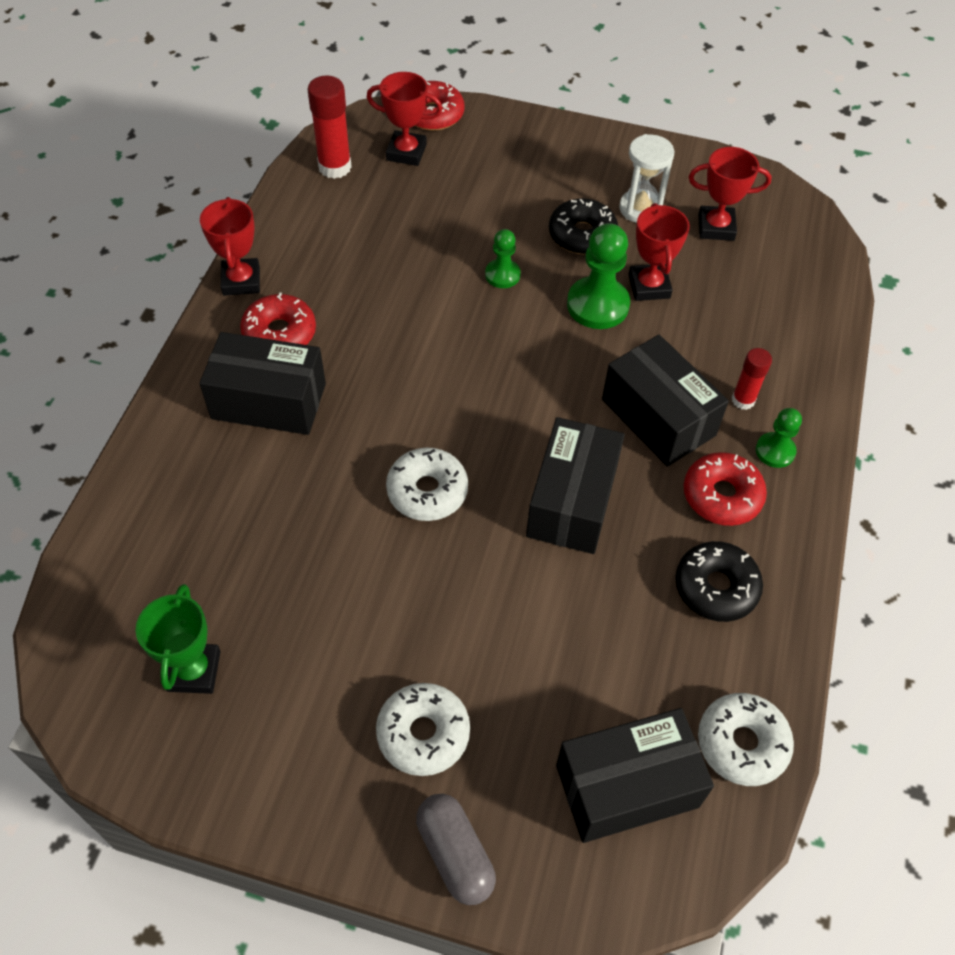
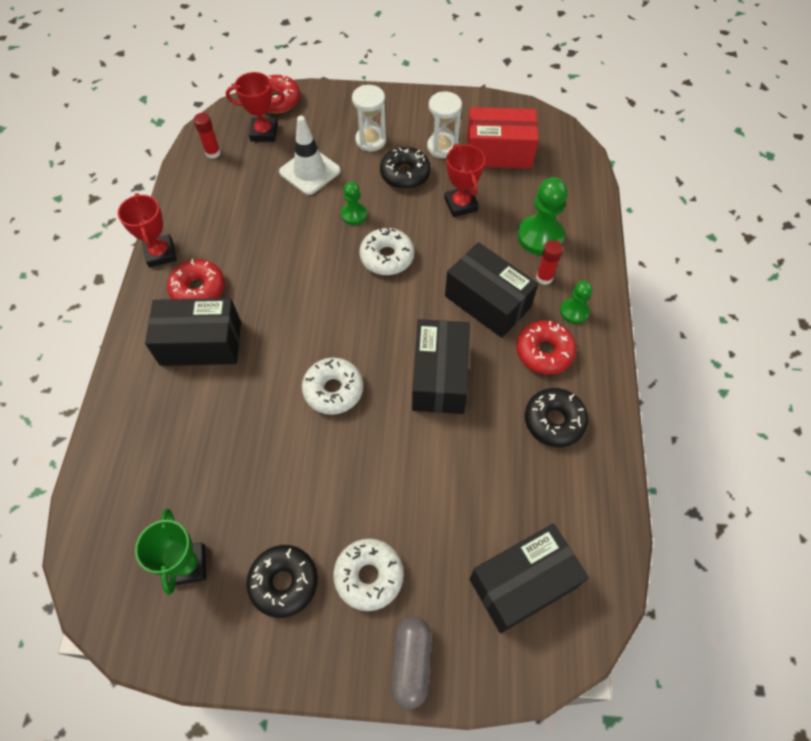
camera: 10 degrees left, 5 degrees up
red glue stick [308,75,352,179] -> red glue stick [193,113,221,159], size x0.61
grey capsule [416,794,496,905] -> grey capsule turned 45 degrees clockwise [391,617,431,709]
green pawn [567,223,630,329] -> green pawn moved to [517,177,568,255]
red trophy [689,147,771,241] -> red box [467,107,538,168]
white donut [698,693,794,786] -> white donut moved to [359,228,414,275]
none -> black donut [246,545,318,618]
none -> white traffic cone [279,116,341,195]
none -> white hourglass [352,85,386,151]

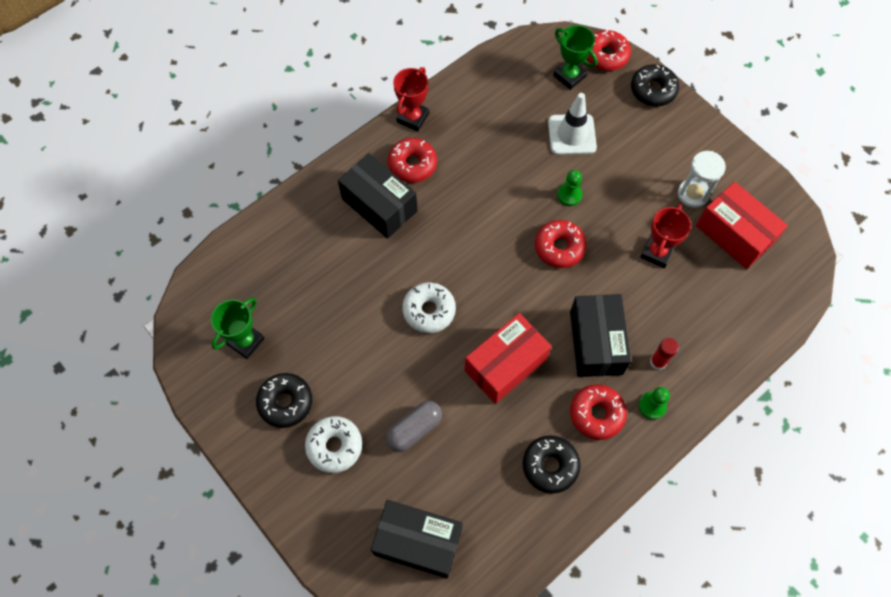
camera: 45 degrees right, 5 degrees up
red glue stick [193,113,221,159] -> none
red trophy [226,72,285,142] -> green trophy [553,25,597,90]
white hourglass [352,85,386,151] -> none
white donut [359,228,414,275] -> red donut [535,220,587,268]
black donut [380,147,431,189] -> black donut moved to [631,64,679,107]
grey capsule [391,617,431,709] -> grey capsule moved to [386,401,442,452]
black box [412,319,470,414] -> red box [465,313,552,404]
green pawn [517,177,568,255] -> none

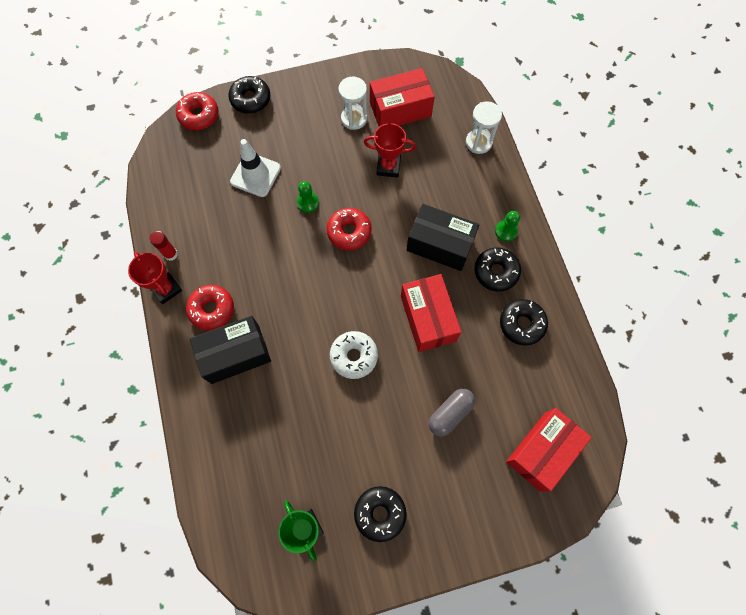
camera: 65 degrees left, 5 degrees up
white donut [305,416,362,473] -> none
black box [371,500,463,578] -> red box [506,408,592,491]
grey capsule [386,401,442,452] -> grey capsule turned 60 degrees clockwise [429,388,475,437]
green trophy [553,25,597,90] -> none
red donut [570,384,627,440] -> black donut [474,247,521,292]
red trophy [640,204,691,268] -> red trophy turned 45 degrees counterclockwise [364,123,416,178]
red glue stick [650,338,679,370] -> red glue stick moved to [149,231,178,261]
none -> white hourglass [466,101,502,154]

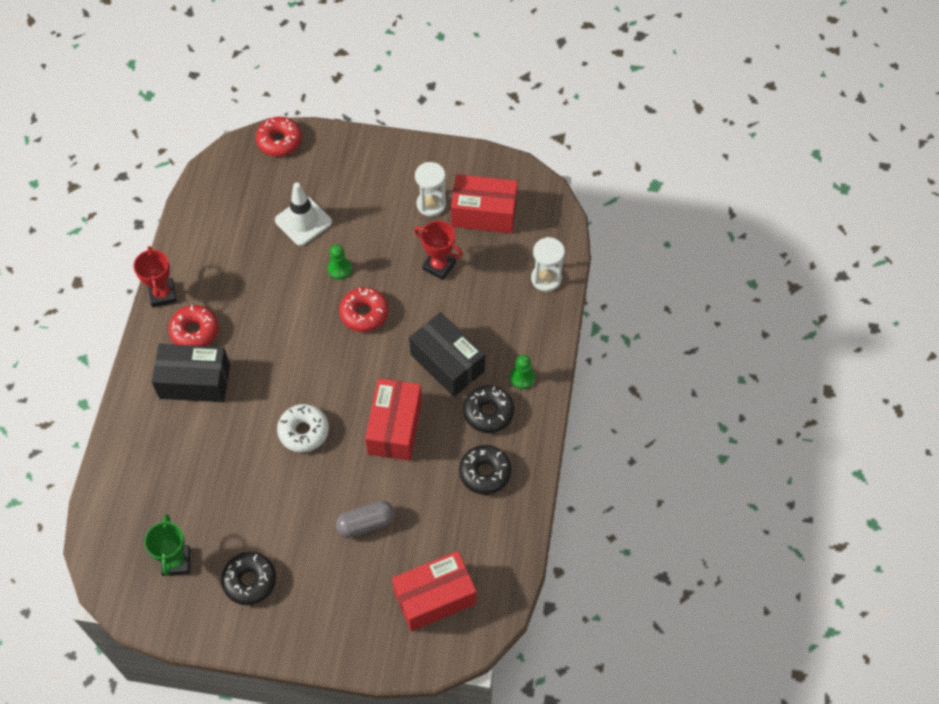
camera: 25 degrees right, 10 degrees down
red glue stick [149,231,178,261] -> none
black donut [228,76,271,114] -> none

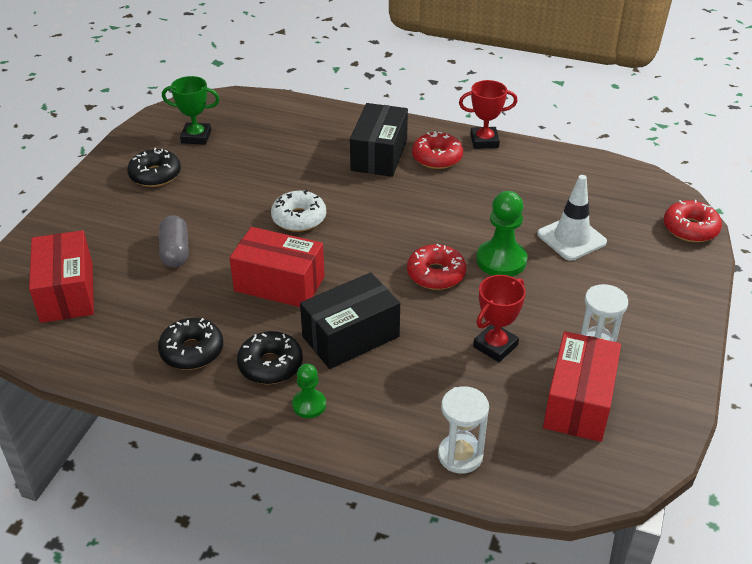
camera: 100 degrees right, 20 degrees down
green pawn [327,245,352,279] -> green pawn [476,191,527,277], size x1.73

